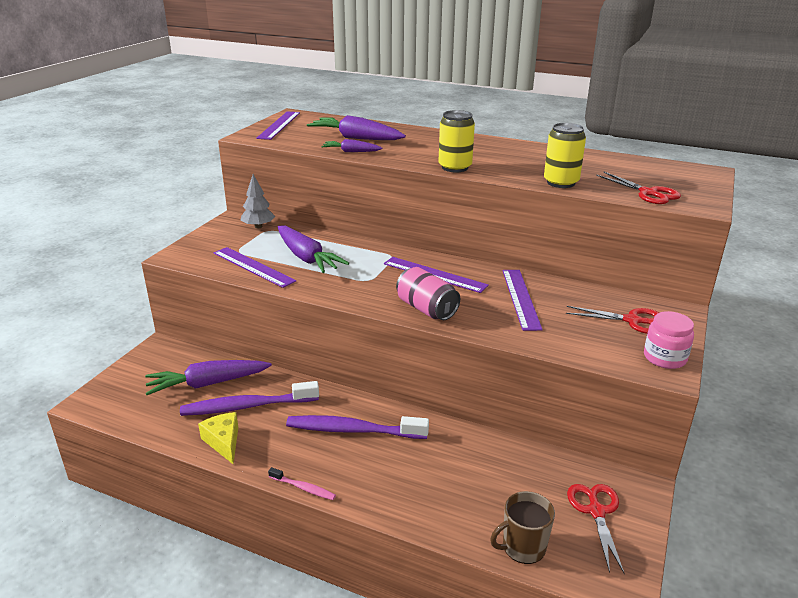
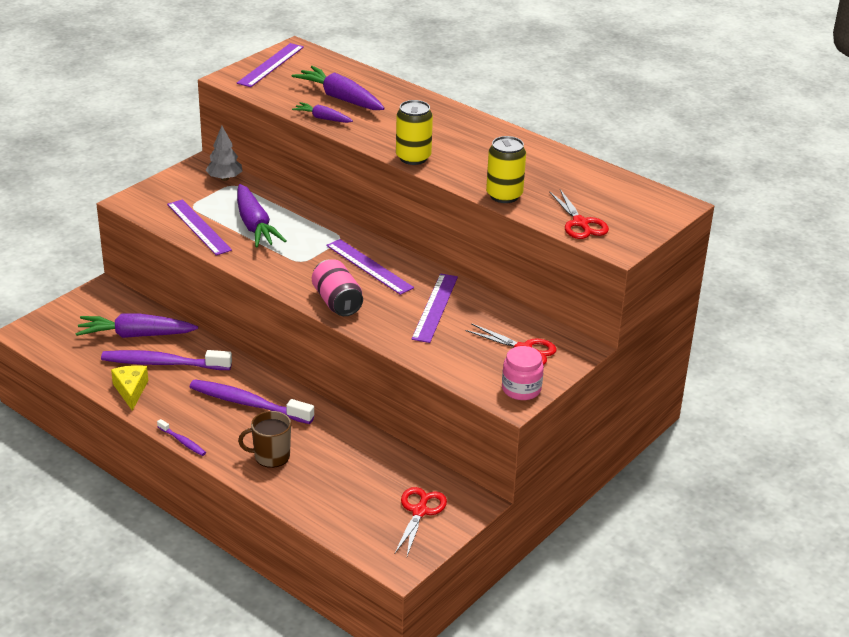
camera: 15 degrees right, 5 degrees up
pink toothbrush [268,467,336,500] -> purple toothbrush [157,419,206,456]
brown mug [490,491,555,564] -> brown mug moved to [238,411,291,468]

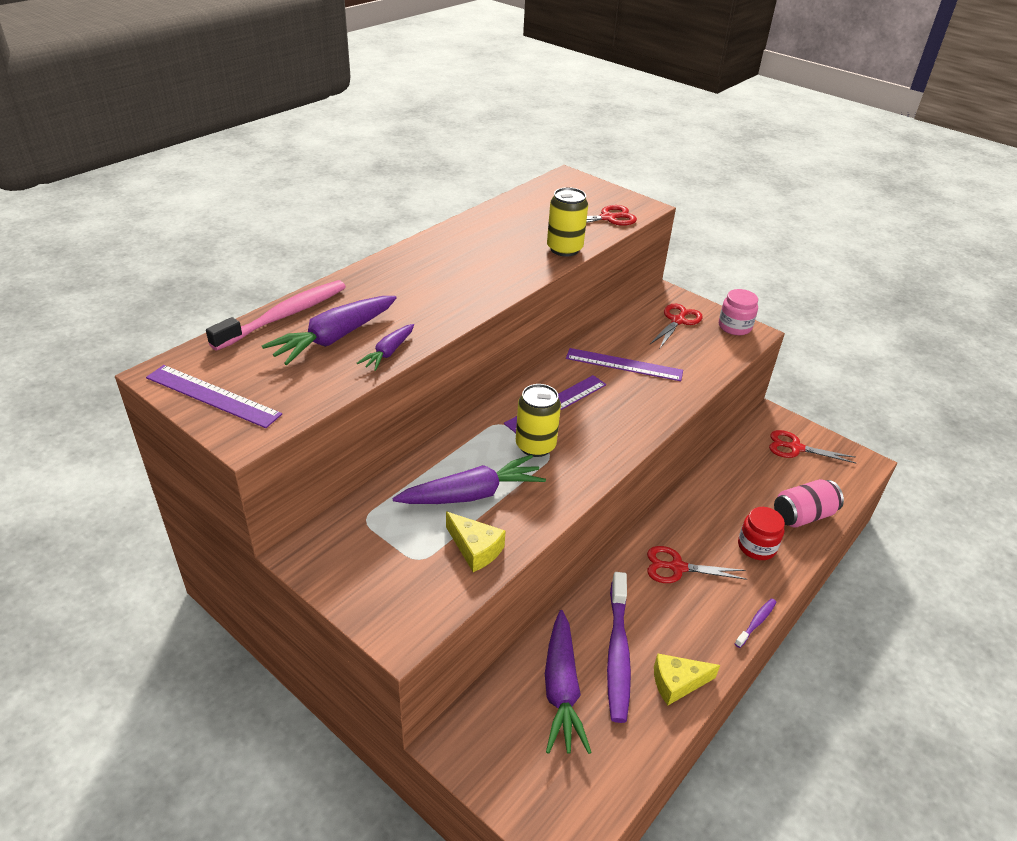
camera: 90 degrees left, 5 degrees up
purple ruler [167,199,232,256] -> yellow cheese [446,512,505,572]
purple toothbrush [190,379,314,424] -> red scissors [647,546,747,583]
grey tree [206,126,242,181] -> none
brown mug [238,411,291,468] -> red jar [738,507,785,560]
pink can [312,259,363,316] -> pink can moved to [774,479,844,528]
yellow can [396,100,433,165] -> yellow can moved to [516,384,561,457]
none -> pink toothbrush [206,280,346,351]

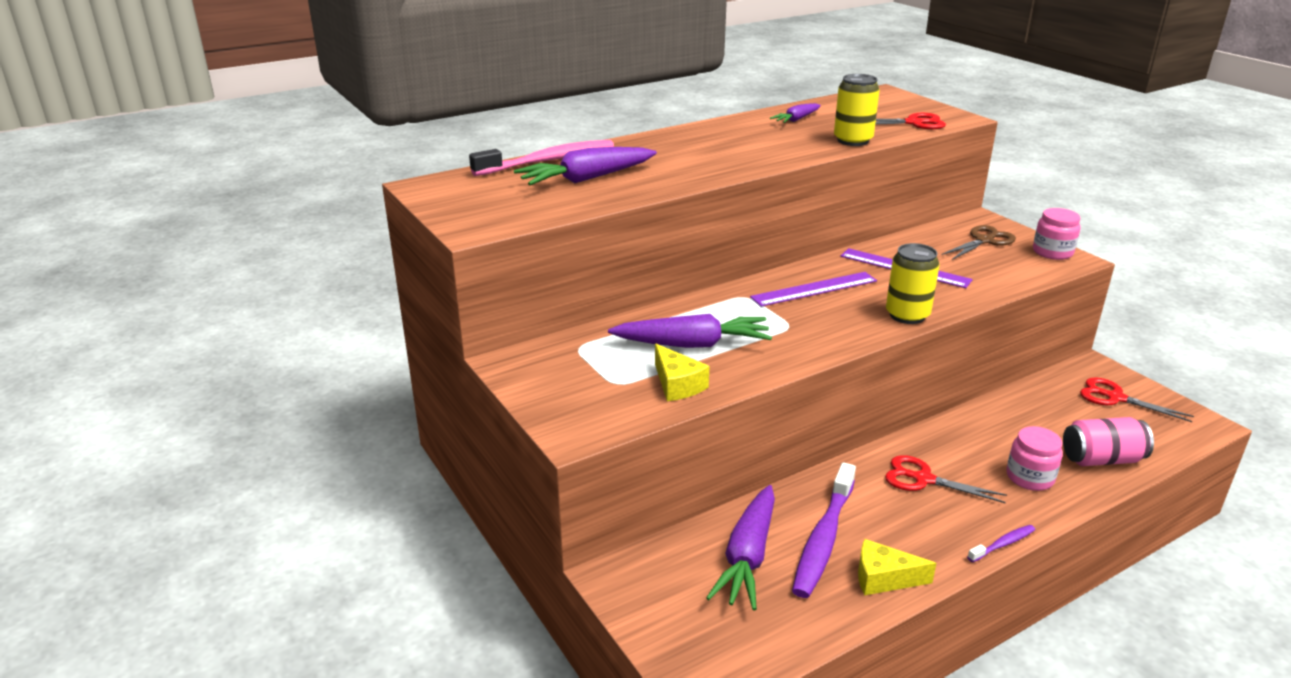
camera: 20 degrees right, 10 degrees down
purple ruler [146,365,282,428] -> none
purple carrot [357,324,414,371] -> purple carrot moved to [770,103,821,123]
yellow can [516,384,561,457] -> yellow can moved to [886,243,939,324]
red scissors [650,304,703,348] -> brown scissors [942,225,1016,260]
red jar [738,507,785,560] -> pink jar [1007,426,1063,491]

